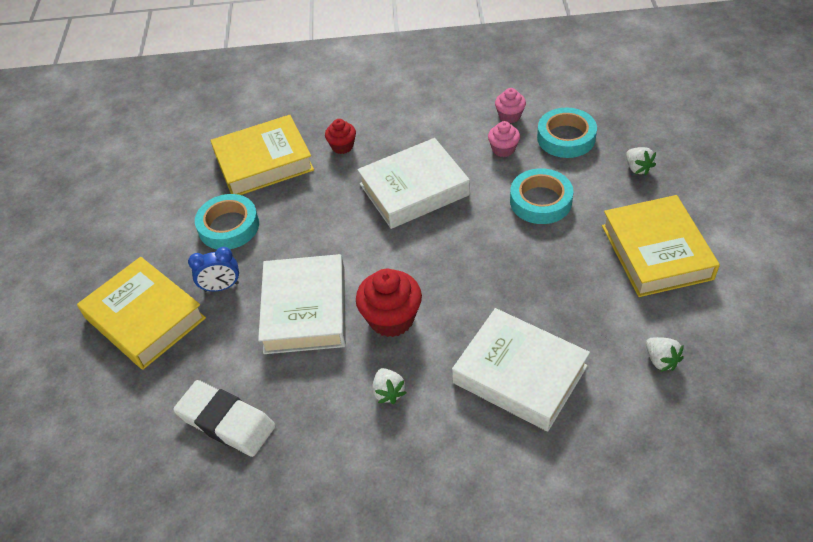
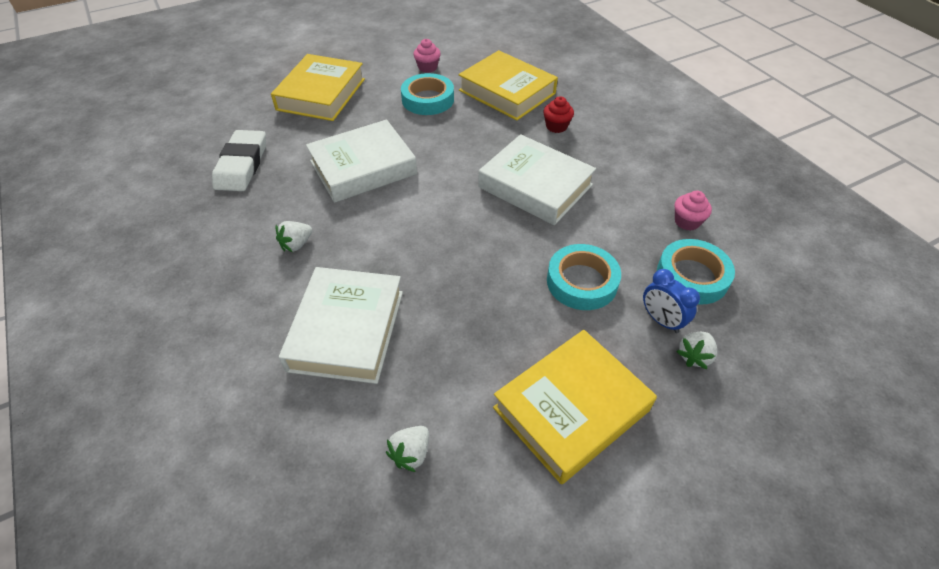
camera: 60 degrees right, 0 degrees up
blue clock [188,247,239,292] -> blue clock moved to [643,269,700,333]
red cupcake [356,269,422,337] -> none
pink cupcake [488,121,520,157] -> pink cupcake moved to [413,39,441,73]

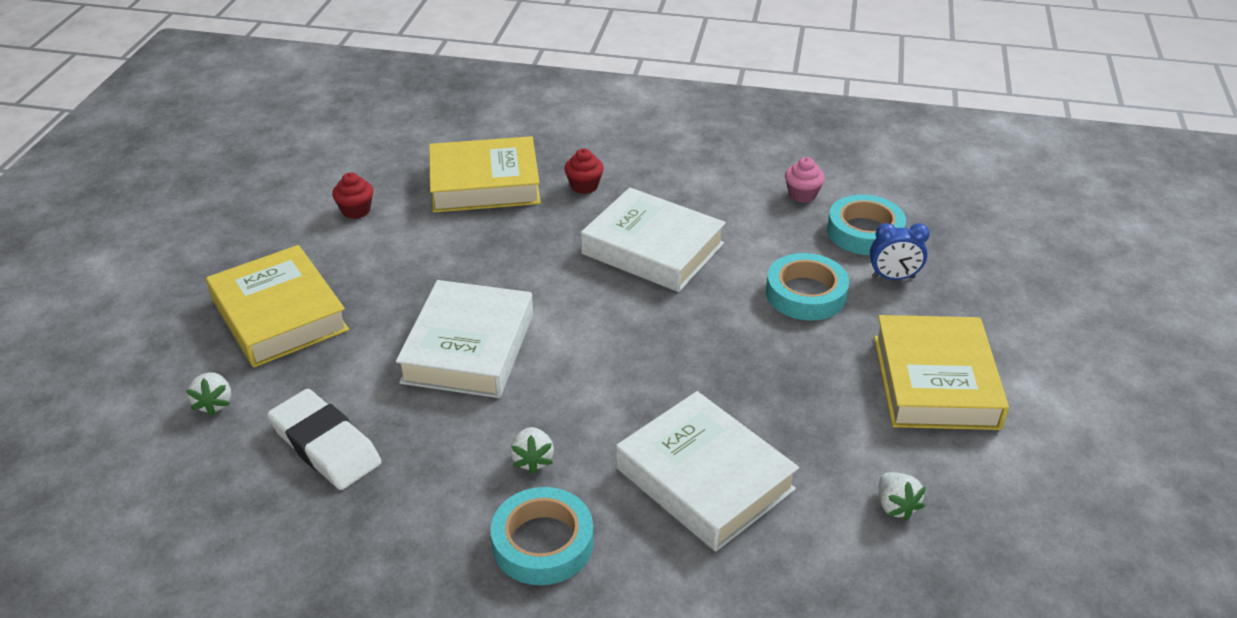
camera: 50 degrees left, 10 degrees down
turquoise tape [401,73,454,115] -> turquoise tape moved to [491,487,594,585]
pink cupcake [413,39,441,73] -> red cupcake [332,172,373,219]
white book [478,134,596,225] -> white book turned 45 degrees clockwise [581,188,726,292]
white strawberry [676,332,717,369] -> white strawberry moved to [186,372,231,416]

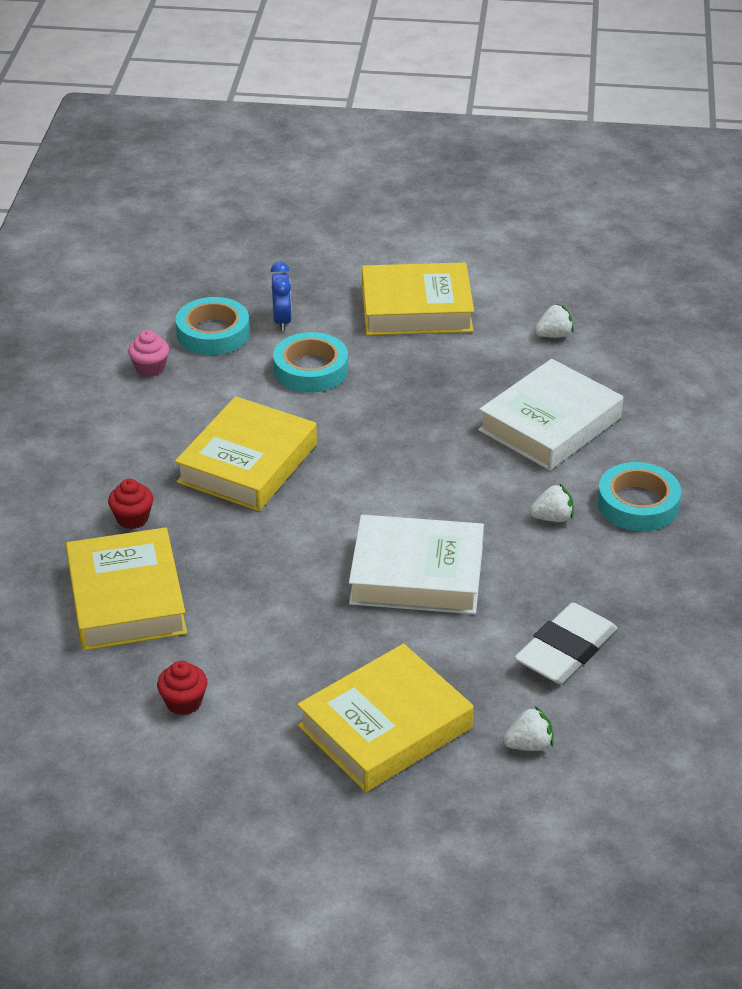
camera: 95 degrees left, 0 degrees up
white book [581,188,726,292] -> yellow book [175,396,317,511]

